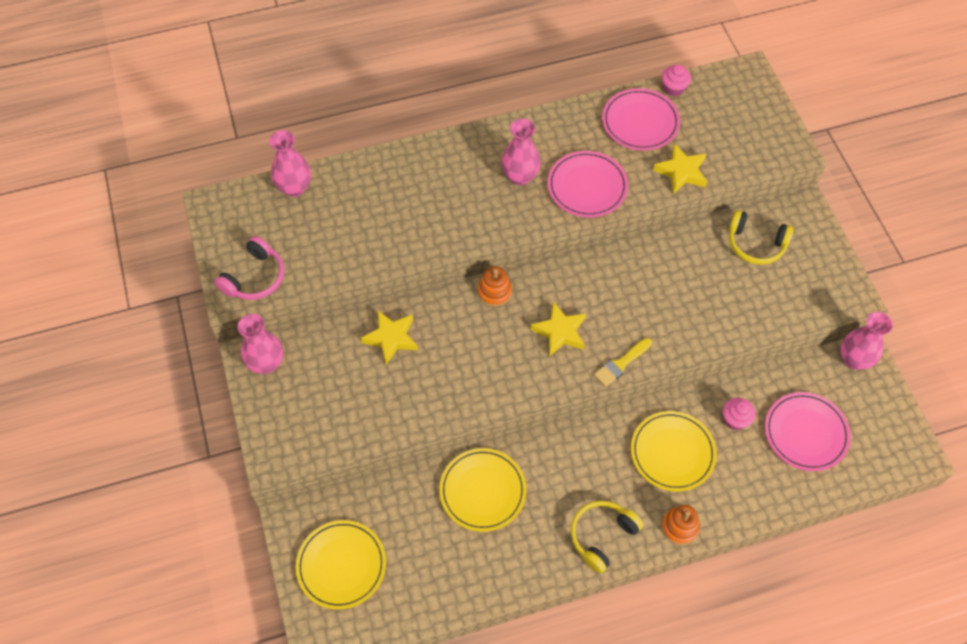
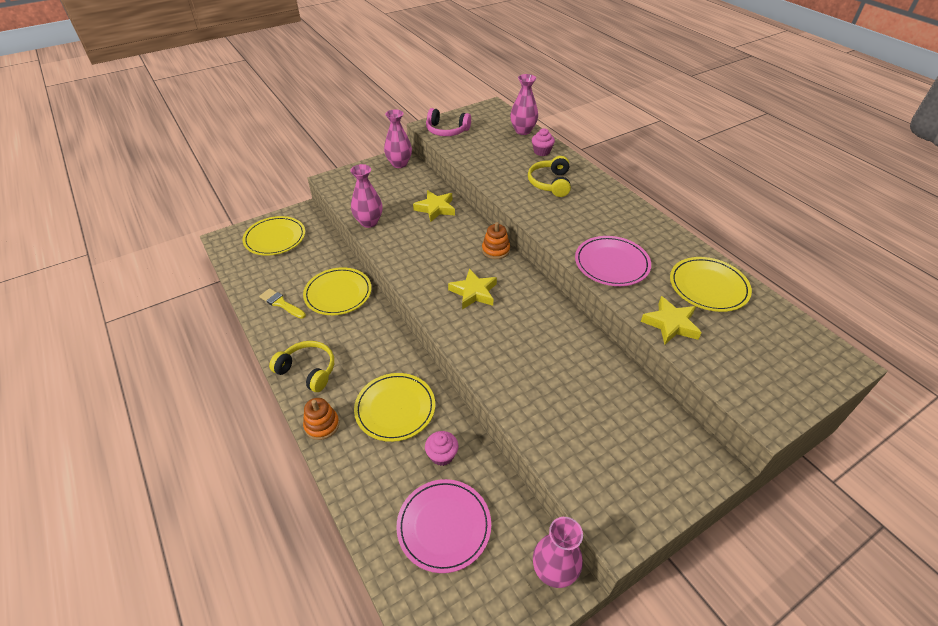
camera: 75 degrees right, 15 degrees down
pink vase [501,118,541,185] -> pink vase moved to [350,164,383,228]
yellow brush [594,338,652,387] -> yellow brush moved to [259,288,306,319]
pink plate [602,88,680,150] -> yellow plate [670,257,752,312]
pink cupcake [662,64,691,96] -> pink cupcake moved to [532,128,555,156]
yellow headphones [729,210,794,265] -> yellow headphones moved to [528,156,571,197]

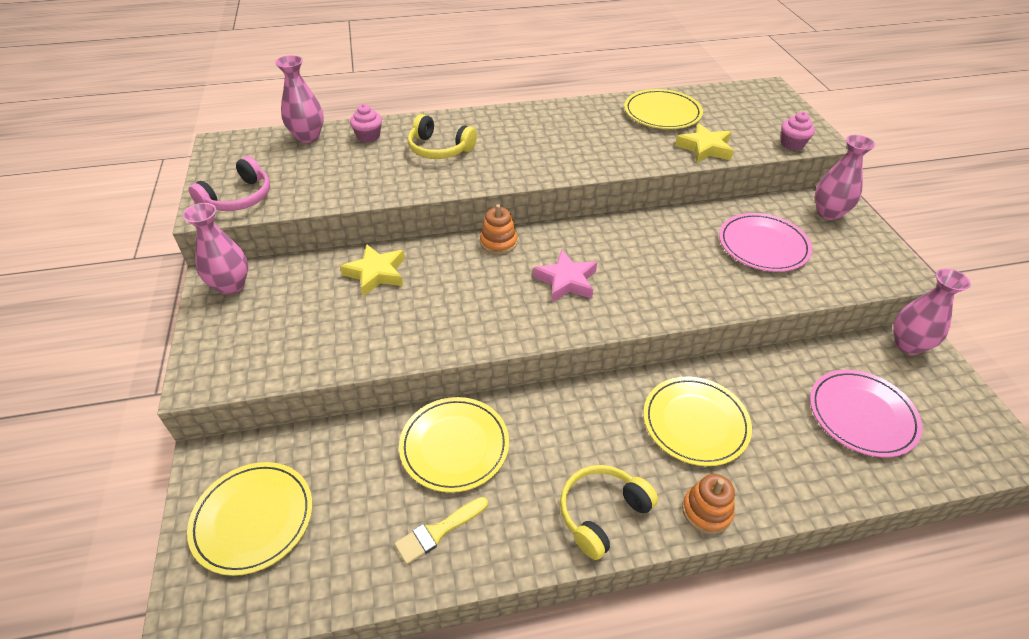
camera: 70 degrees left, 0 degrees up
pink vase [350,164,383,228] -> pink vase moved to [815,135,876,220]
pink cupcake [425,431,458,466] -> pink cupcake moved to [781,112,815,150]
yellow star [448,268,497,310] -> pink star [533,250,597,302]
pink plate [575,236,651,286] -> pink plate moved to [719,213,812,272]

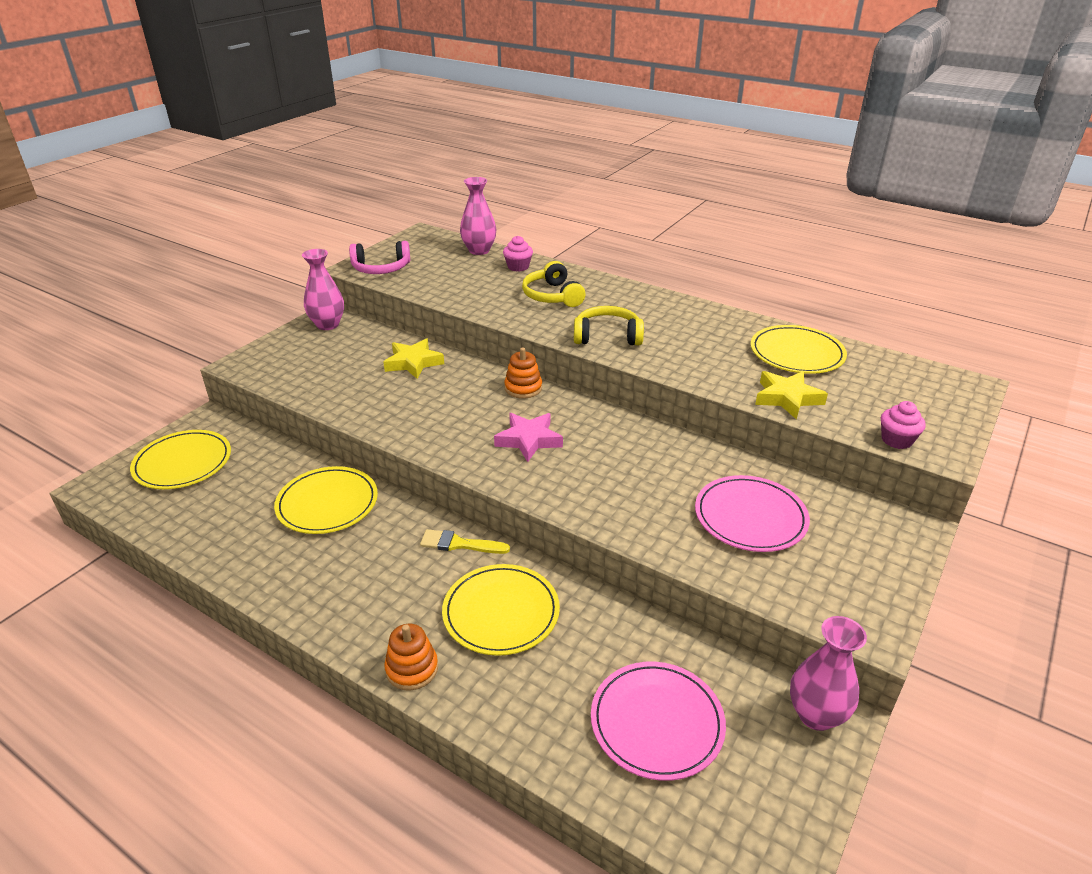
camera: 45 degrees right, 10 degrees down
yellow brush [395,497,488,564] -> yellow brush moved to [420,529,510,554]
yellow headphones [560,465,658,560] -> yellow headphones moved to [574,306,644,346]
pink vase [815,135,876,220] -> none

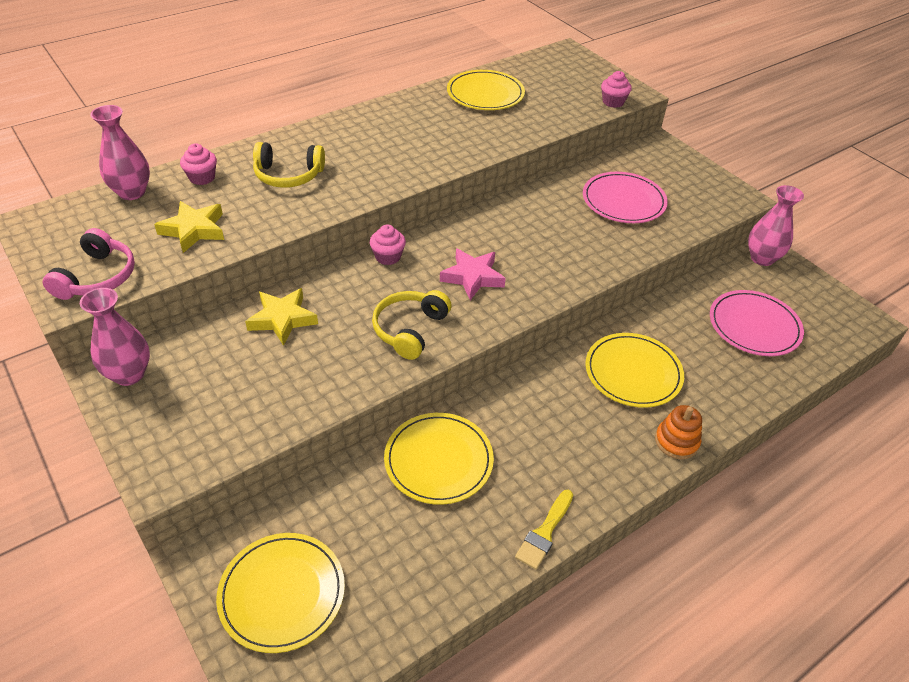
camera: 70 degrees left, 10 degrees up
yellow brush [420,529,510,554] -> yellow brush moved to [515,490,573,570]
orange stacking toy [504,347,542,399] -> pink cupcake [370,225,406,265]
yellow headphones [574,306,644,346] -> yellow headphones moved to [372,290,452,360]
yellow star [755,371,828,420] -> yellow star moved to [154,201,224,253]

